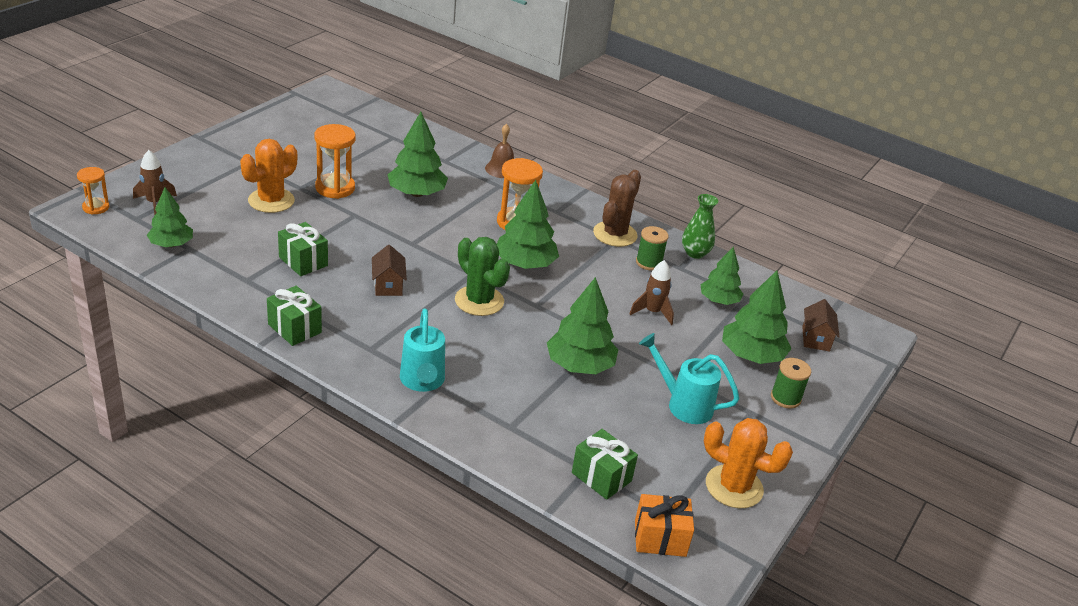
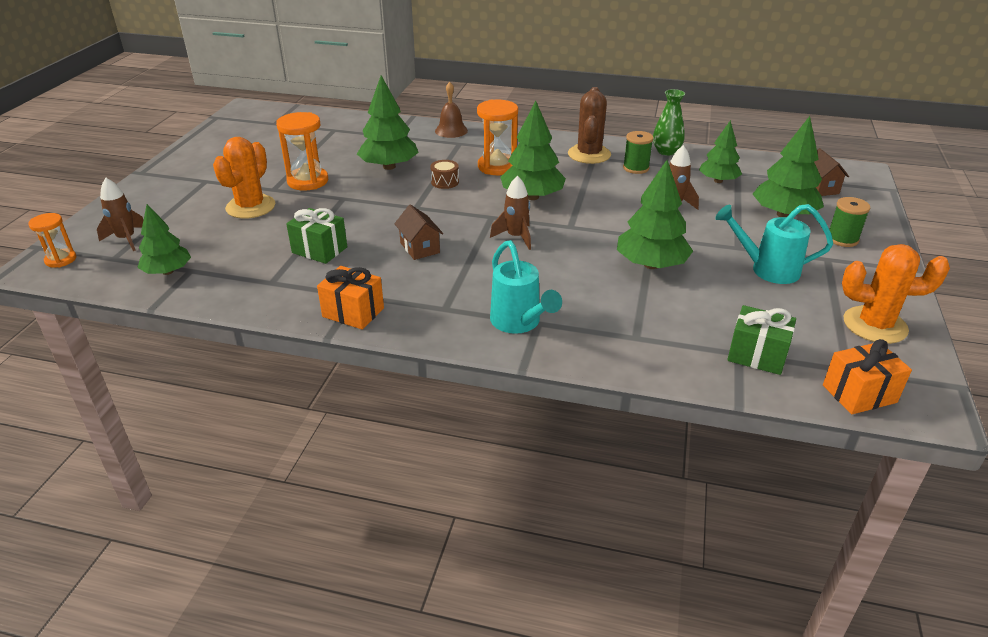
camera: 15 degrees left, 0 degrees up
green gift [267,286,322,346] -> orange gift [317,266,384,330]
green cactus [455,237,510,316] -> brown rocket [490,176,531,250]
none -> brown drum [430,160,459,189]

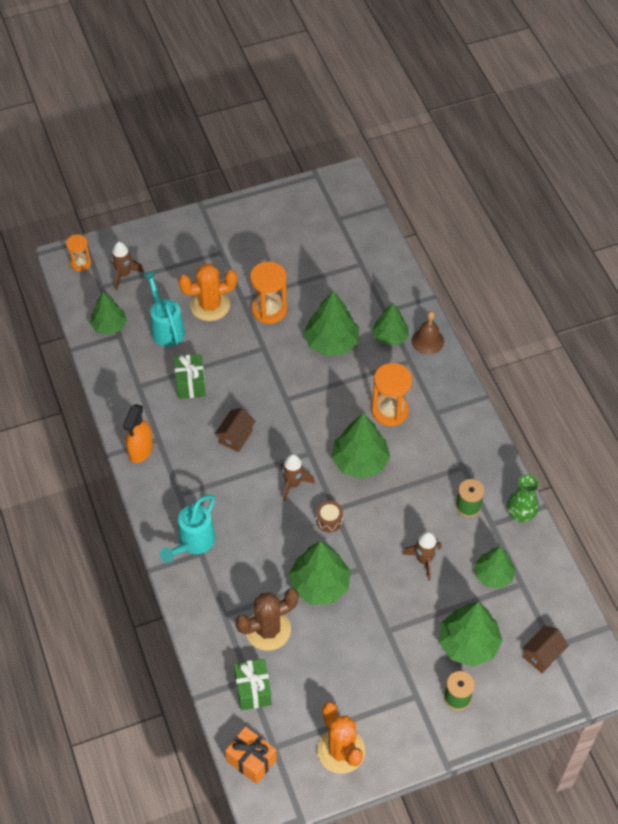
camera: 55 degrees right, 20 degrees up
orange gift [317,266,384,330] -> orange spray bottle [123,404,153,463]
brown drum [430,160,459,189] -> brown drum moved to [316,501,343,532]
brown cactus [568,87,611,164] -> brown cactus moved to [235,588,299,651]
turquoise watering can [715,204,833,284] -> turquoise watering can moved to [143,271,185,347]
none -> green tree [372,303,408,346]

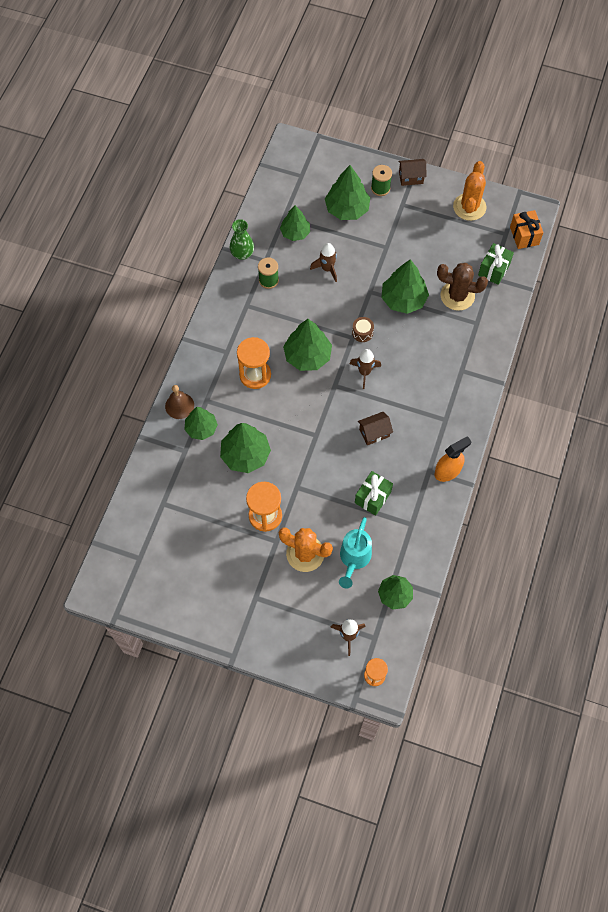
camera: 140 degrees left, 10 degrees up
turquoise watering can [160,494,215,563] -> none
brown house [522,625,569,673] -> brown house moved to [398,159,427,186]

